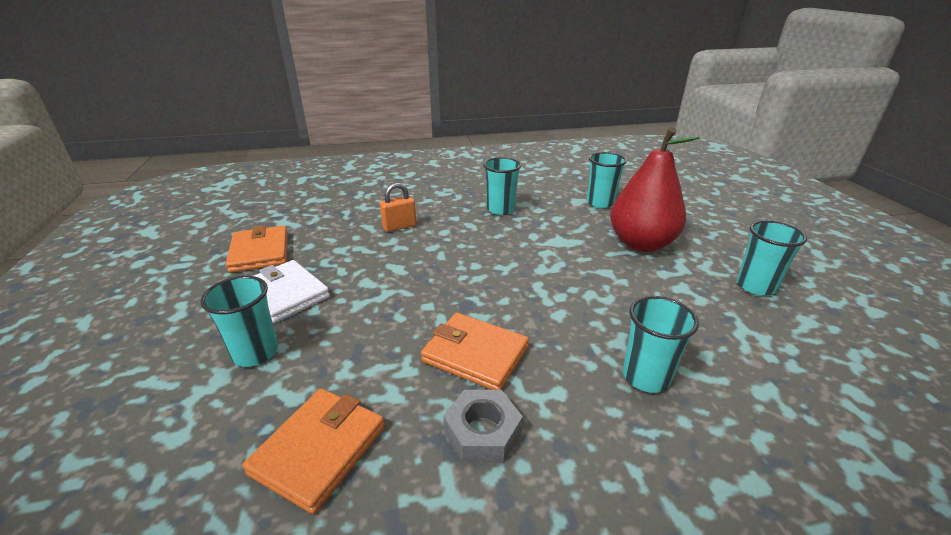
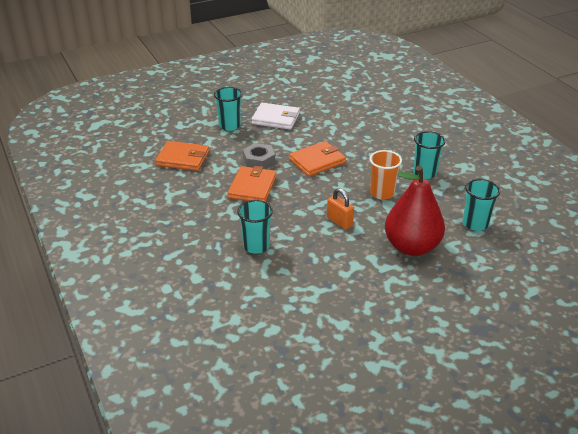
camera: 75 degrees right, 5 degrees up
orange wallet [226,225,288,273] -> orange wallet moved to [289,141,346,176]
white wallet [254,260,330,323] -> white wallet turned 75 degrees clockwise [251,103,300,130]
orange padlock [380,183,417,232] -> orange padlock moved to [327,188,354,230]
grey nut [444,390,523,463] -> grey nut moved to [243,143,275,169]
turquoise cup [737,220,807,296] -> none
none -> orange cup [369,150,402,200]

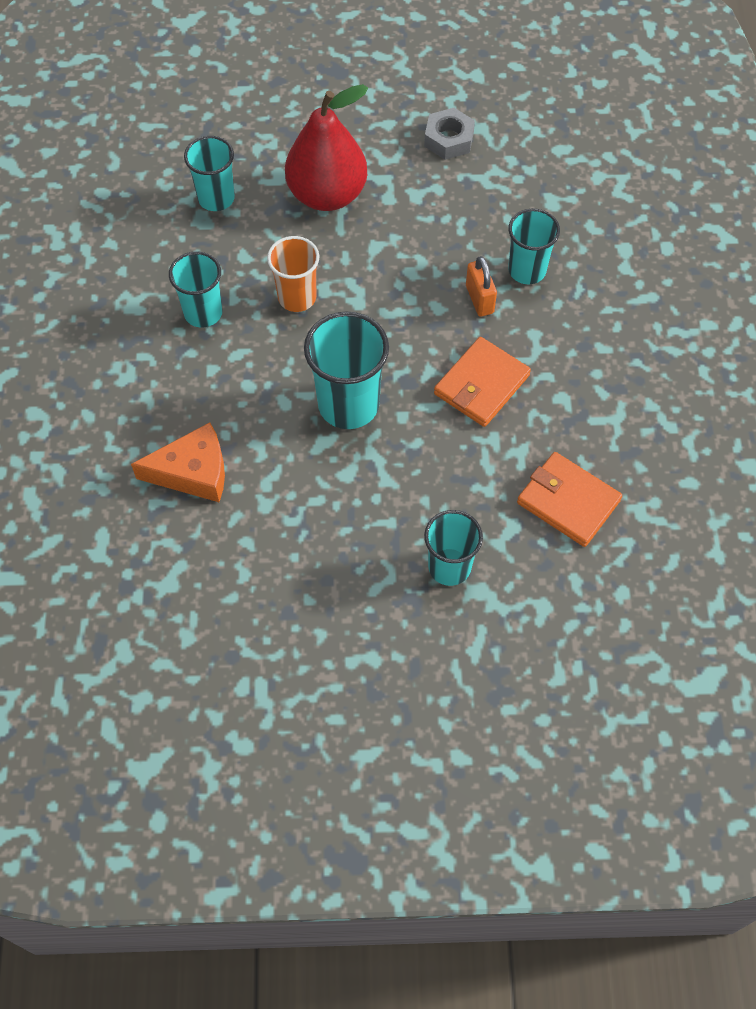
camera: 155 degrees left, 25 degrees up
grey nut [243,143,275,169] -> grey nut moved to [424,108,475,160]
white wallet [251,103,300,130] -> none
orange wallet [289,141,346,176] -> turquoise cup [304,312,389,429]
orange padlock [327,188,354,230] -> orange padlock moved to [466,256,497,317]
none -> orange cheese [131,422,225,502]

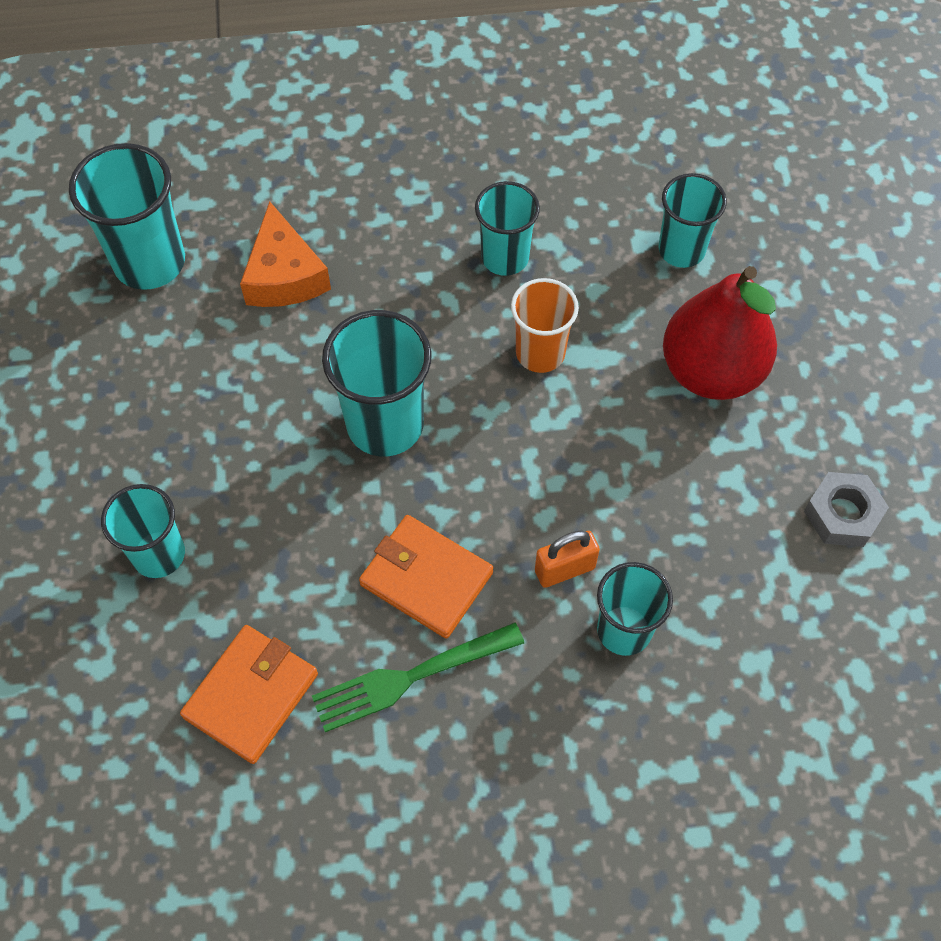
camera: 85 degrees right, 0 degrees up
none -> turquoise cup [69,143,185,290]
none -> green fork [312,623,524,732]

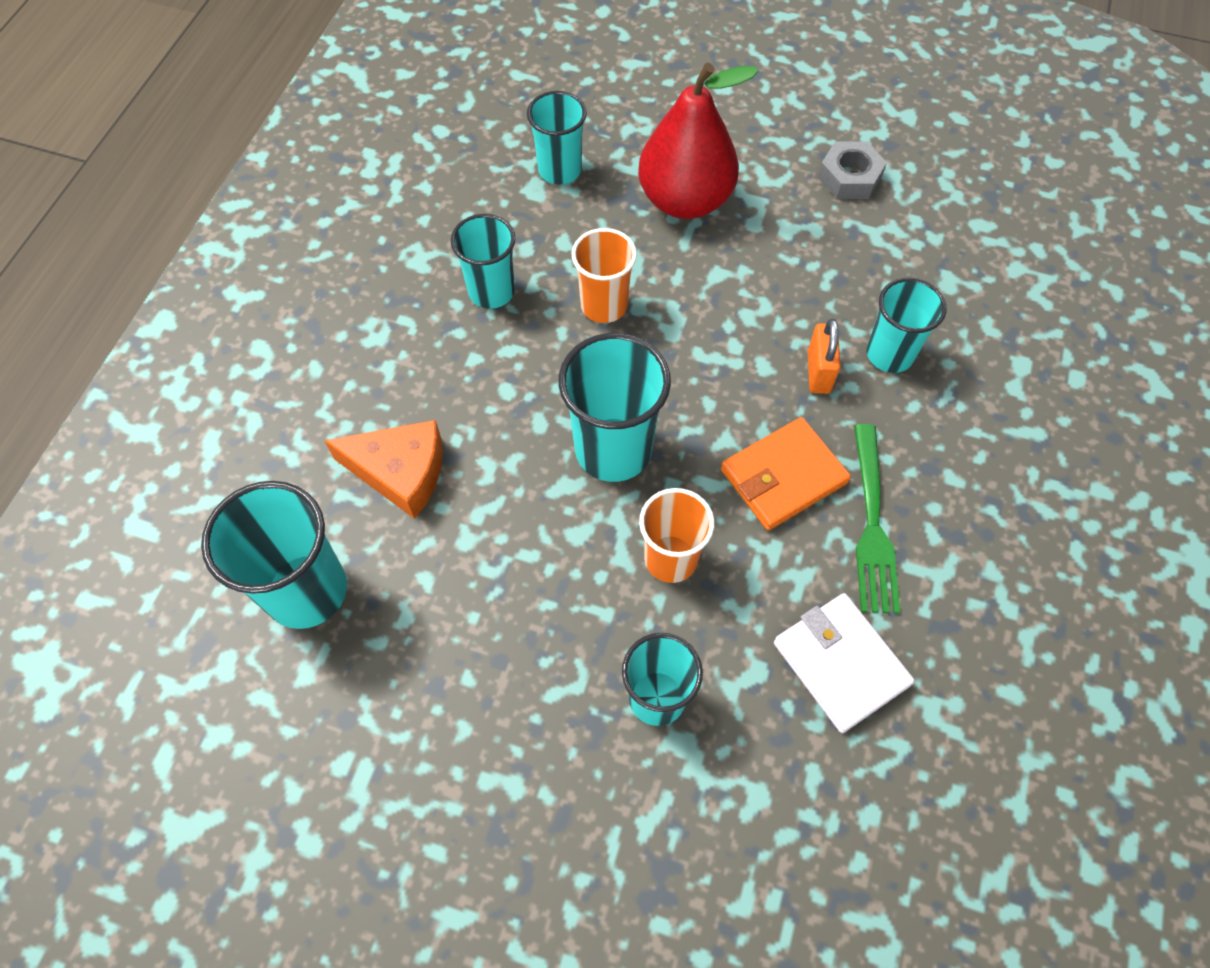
camera: 65 degrees left, 0 degrees up
orange wallet [180,625,318,764] -> white wallet [774,593,915,733]
none -> orange cup [639,488,715,583]

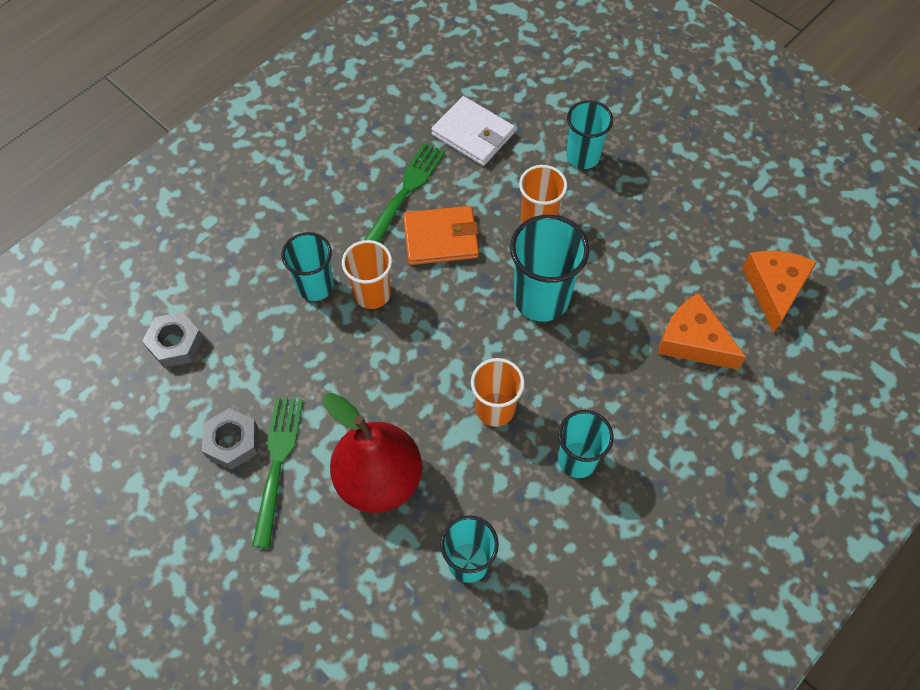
camera: 155 degrees left, 0 degrees up
turquoise cup [201,481,347,629] -> orange cheese [742,251,817,333]
white wallet [774,593,915,733] -> white wallet turned 45 degrees counterclockwise [431,96,515,166]
orange padlock [808,319,841,394] -> orange cup [342,240,392,309]
none -> grey nut [142,312,203,368]
none -> green fork [252,397,303,548]

